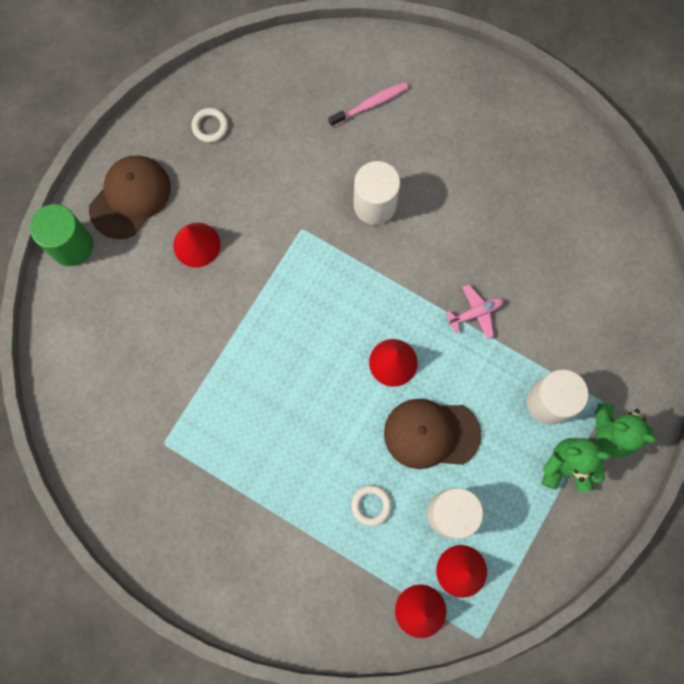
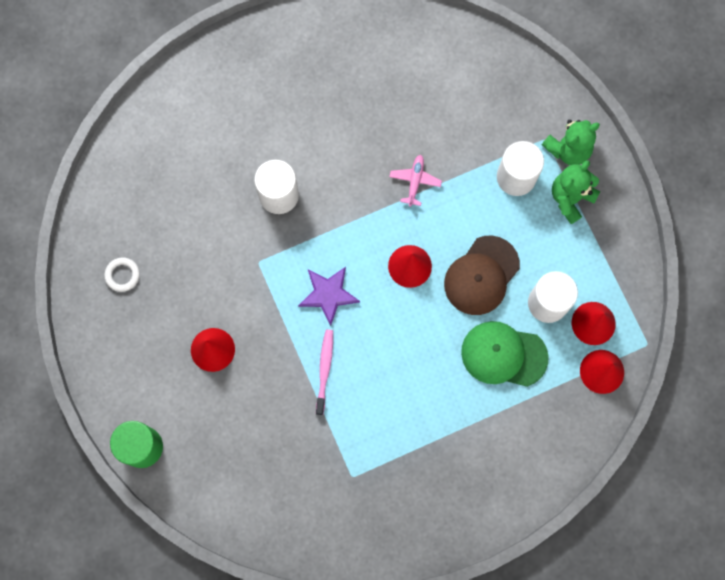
camera: 55 degrees left, 0 degrees up
brown cap [89,156,171,239] -> none
pink toothbrush [328,82,408,127] -> pink toothbrush moved to [316,329,333,415]
white ring [351,485,392,526] -> green cap [461,321,549,387]
none -> purple star [298,267,360,326]

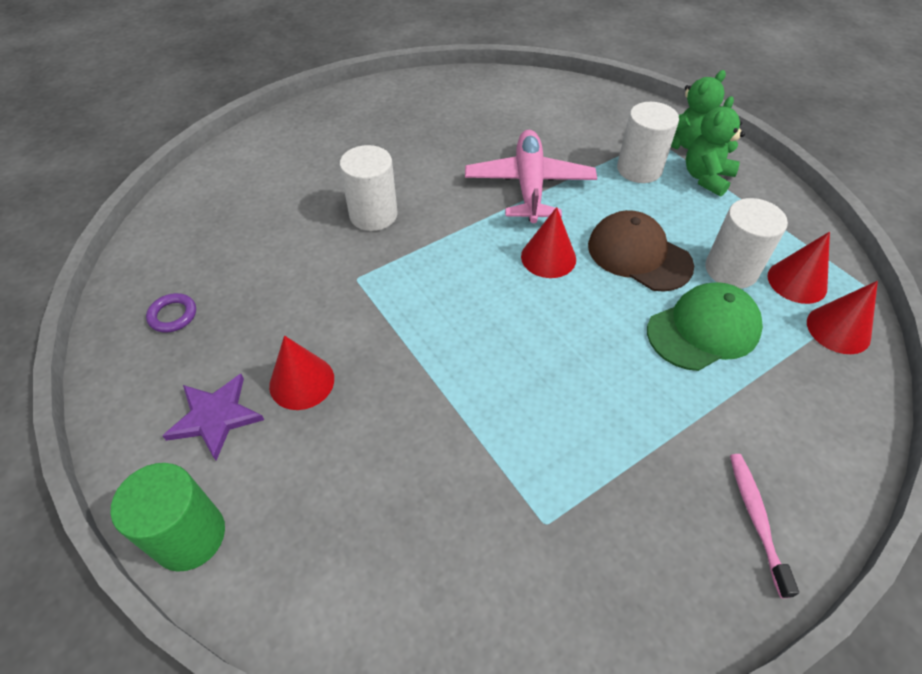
camera: 10 degrees left, 25 degrees down
white ring [104,258,140,292] -> purple ring [146,293,196,333]
purple star [298,267,360,326] -> purple star moved to [163,374,264,461]
pink toothbrush [316,329,333,415] -> pink toothbrush moved to [730,454,799,598]
pink plane [389,155,442,206] -> pink plane [465,130,597,223], size x2.14
brown cap [444,235,520,315] -> brown cap turned 105 degrees clockwise [588,210,694,292]
green cap [461,321,549,387] -> green cap turned 150 degrees clockwise [647,282,763,371]

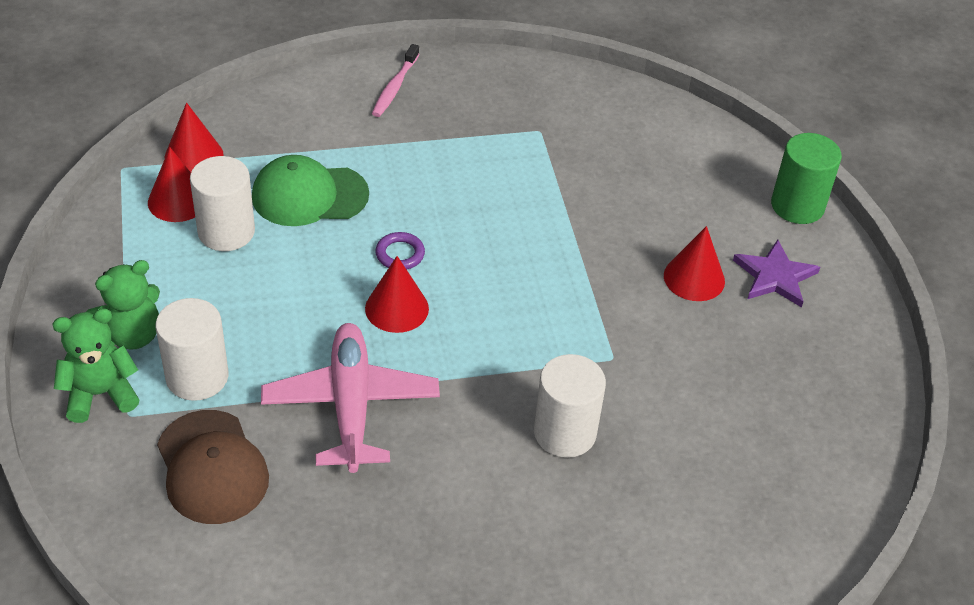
camera: 160 degrees left, 5 degrees down
purple ring [146,293,196,333] -> purple ring moved to [375,232,425,269]
pink plane [465,130,597,223] -> pink plane turned 150 degrees clockwise [261,323,440,473]
brown cap [588,210,694,292] -> brown cap moved to [157,410,269,524]

